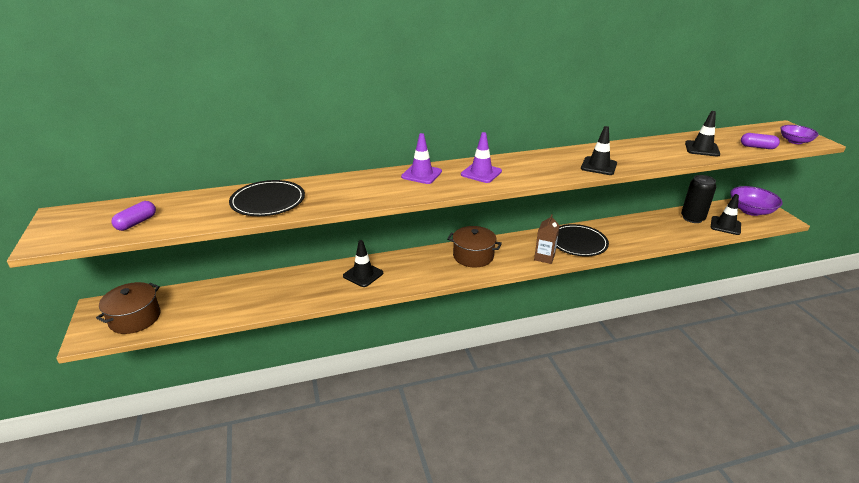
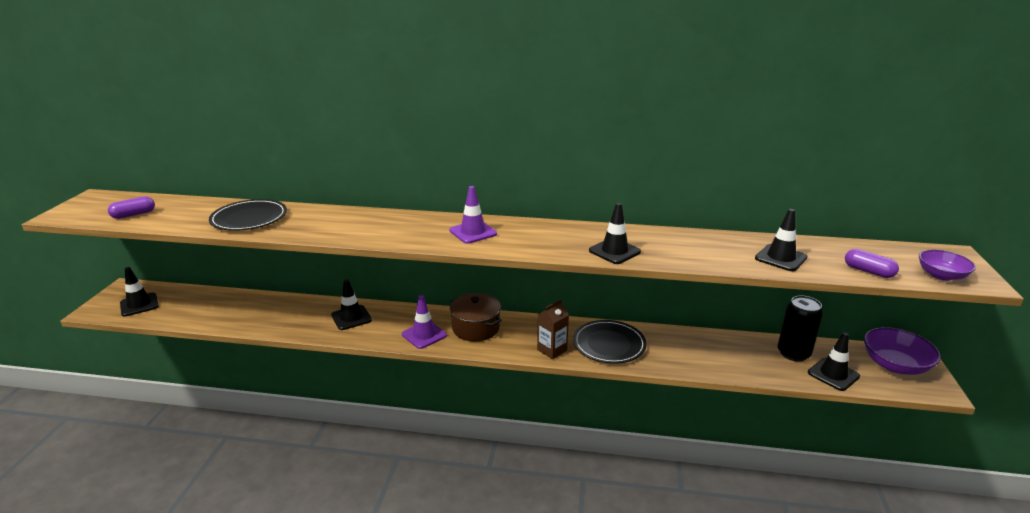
camera: 25 degrees right, 5 degrees down
brown pot [96,282,160,334] -> black traffic cone [120,267,159,316]
purple traffic cone [401,133,442,184] -> purple traffic cone moved to [402,295,447,349]

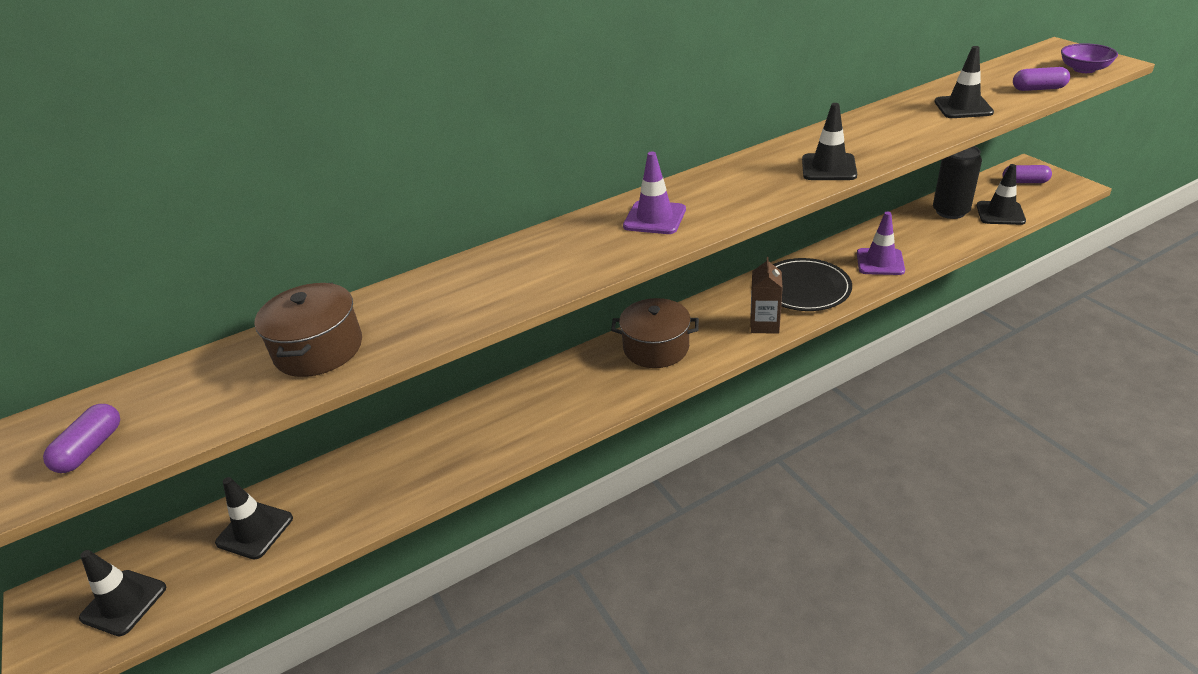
camera: 35 degrees left, 10 degrees up
black plate [209,199,287,231] -> brown pot [254,283,362,377]
black traffic cone [331,279,372,330] -> black traffic cone moved to [215,477,293,560]
purple traffic cone [402,295,447,349] -> purple traffic cone moved to [857,211,905,275]
purple bowl [864,327,941,375] -> purple capsule [1002,165,1052,183]

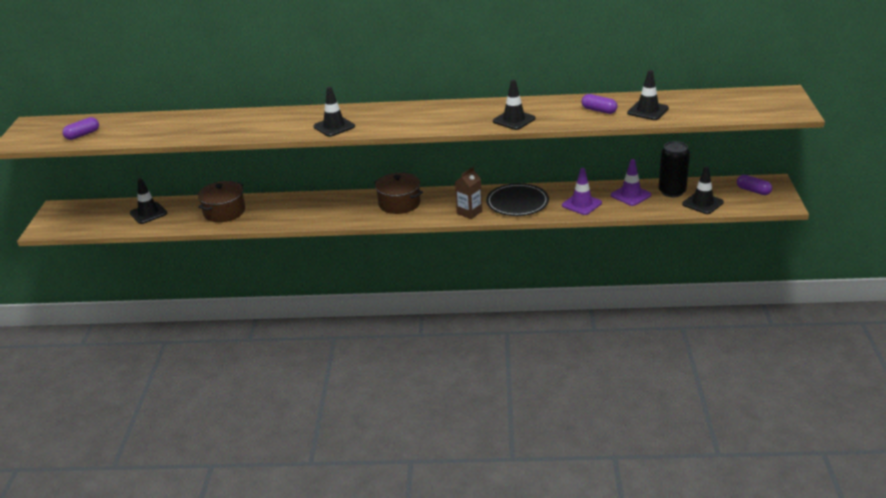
camera: 30 degrees right, 5 degrees down
black traffic cone [79,550,166,636] -> black traffic cone moved to [313,87,355,137]
brown pot [254,283,362,377] -> brown pot moved to [198,181,245,222]
purple traffic cone [623,151,686,234] -> purple traffic cone moved to [611,159,651,206]
purple capsule [1013,67,1070,91] -> purple capsule moved to [581,94,617,114]
purple bowl [1061,43,1118,73] -> none

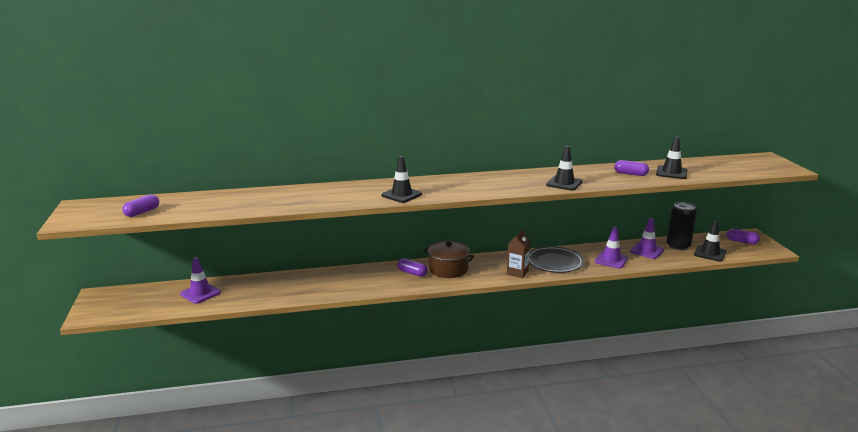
camera: 15 degrees left, 10 degrees down
black traffic cone [130,178,167,224] -> purple traffic cone [180,257,221,304]
brown pot [198,181,245,222] -> none
none -> purple capsule [397,258,428,277]

